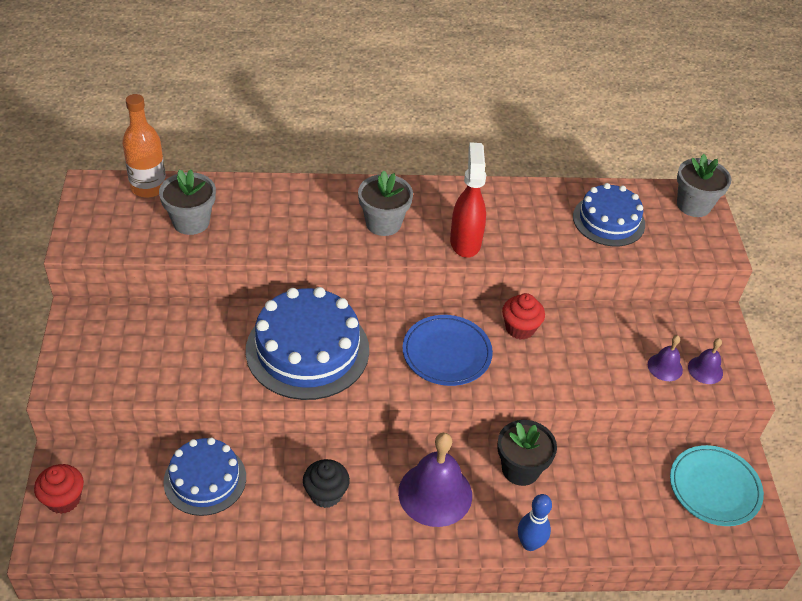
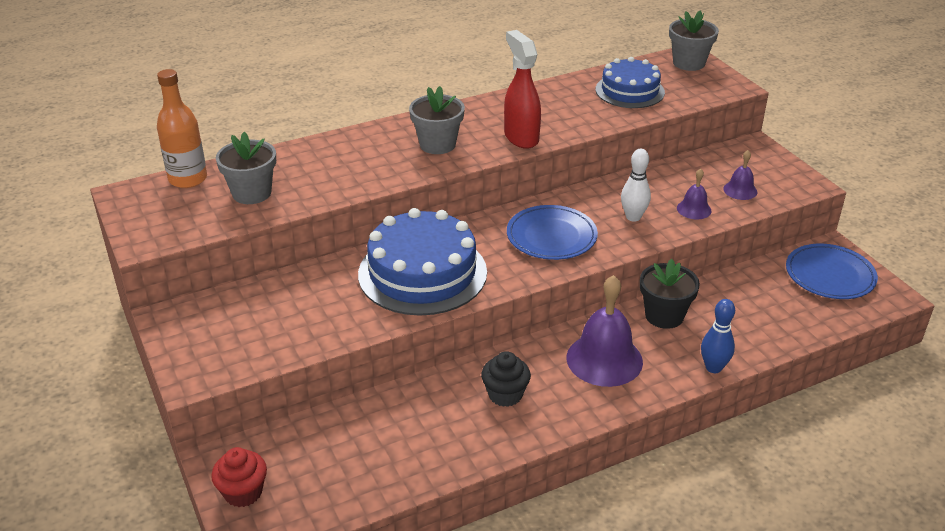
camera: 20 degrees left, 10 degrees down
blue cake [163,437,246,516] -> none
red cupcake [502,293,545,340] -> none
turquoise plate [670,445,764,526] -> blue plate [786,244,878,299]
purple bell [688,338,723,384] -> purple bell moved to [677,168,712,219]
none -> white bowling pin [621,149,651,222]

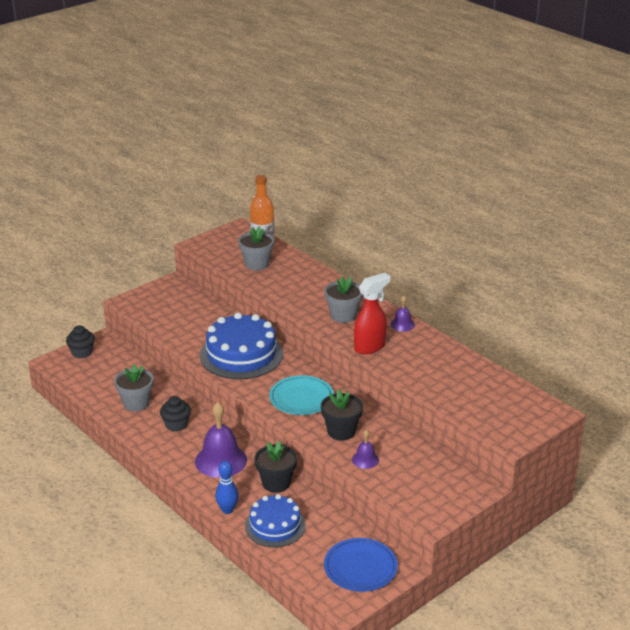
camera: 75 degrees right, 5 degrees down
red cupcake [211,447,267,507] -> black cupcake [66,325,95,358]
blue plate [507,205,598,260] -> turquoise plate [269,375,334,415]
blue cake [596,57,665,108] -> blue cake moved to [245,494,306,547]
white bowling pin [621,149,651,222] -> black flower pot [321,389,363,441]
grey flower pot [669,10,719,71] -> grey flower pot moved to [114,364,154,412]
purple bell [723,150,757,200] -> purple bell moved to [390,296,415,332]

